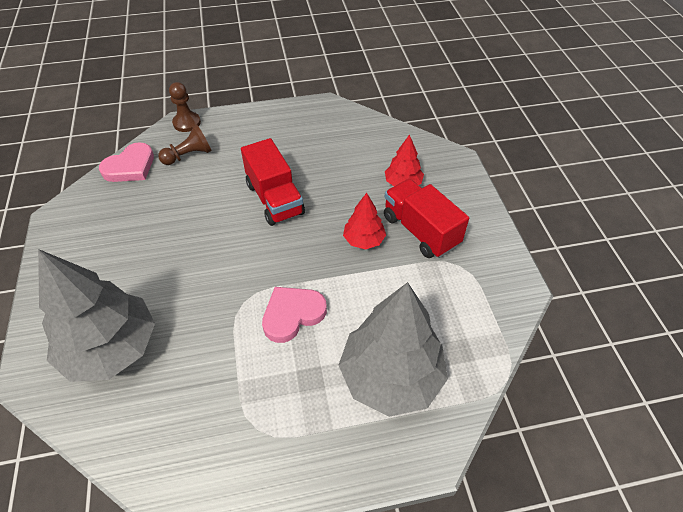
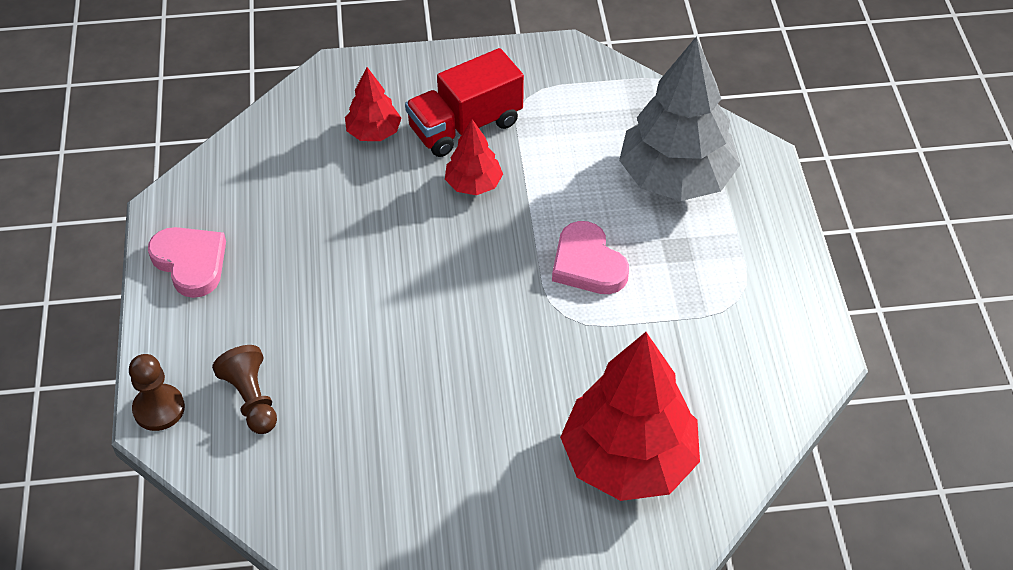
camera: 85 degrees left, 0 degrees up
grey tree [38,249,155,382] -> red tree [560,332,700,501]
pink heart [99,142,154,182] -> pink heart moved to [148,227,226,298]
red truck [241,138,305,226] -> none

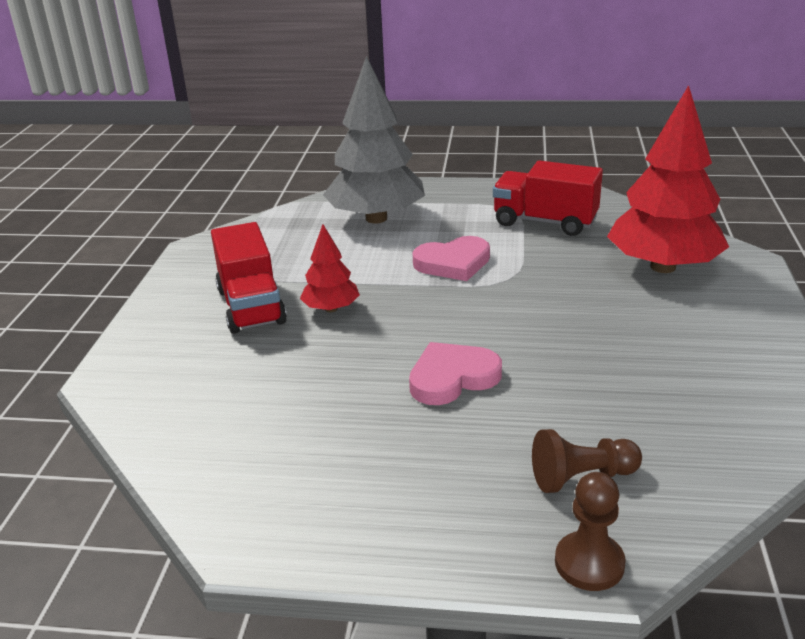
camera: 75 degrees left, 20 degrees down
pink heart [148,227,226,298] -> pink heart moved to [409,342,502,405]
red tree [345,67,401,141] -> none
none -> red truck [493,160,603,236]

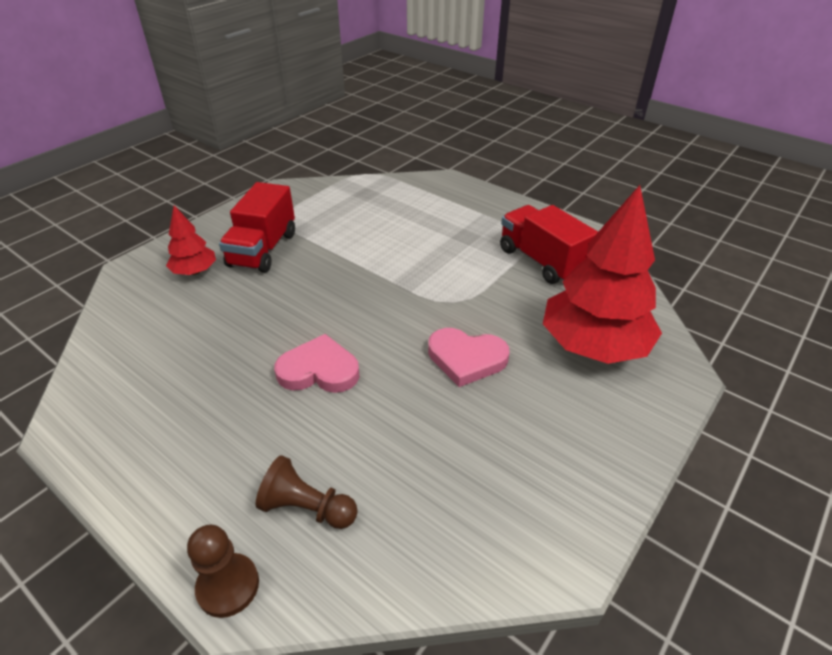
camera: 30 degrees right, 10 degrees up
red tree [300,224,360,312] -> red tree moved to [166,206,216,275]
grey tree [323,56,425,224] -> none
pink heart [413,236,490,281] -> pink heart moved to [428,328,509,387]

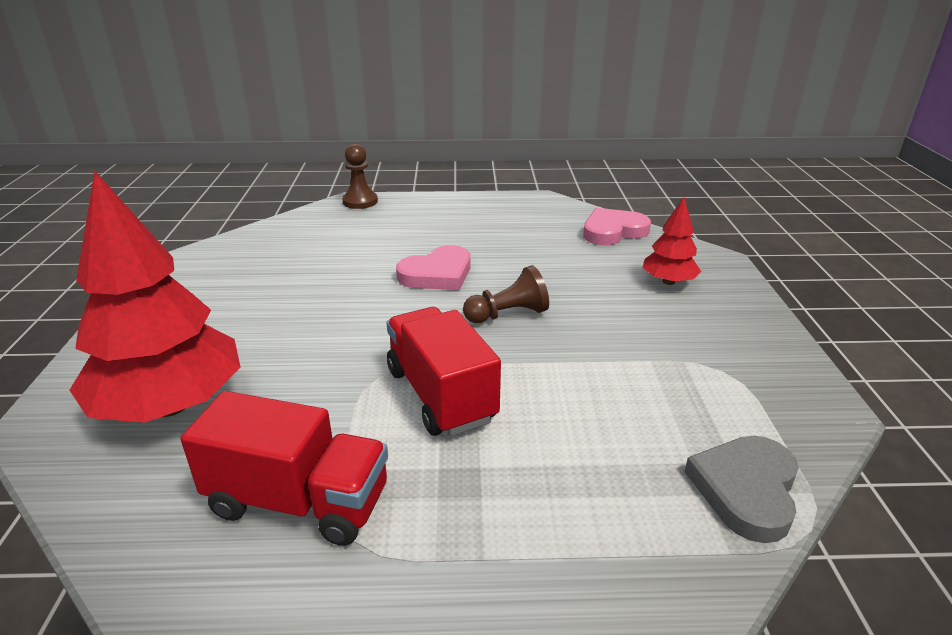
camera: 140 degrees right, 10 degrees down
red truck [219,182,295,273] -> red truck moved to [387,307,501,436]
brown pawn [256,455,358,529] -> brown pawn moved to [463,265,549,323]
pink heart [428,328,509,387] -> pink heart moved to [583,208,651,245]
none -> grey heart [684,436,799,543]

